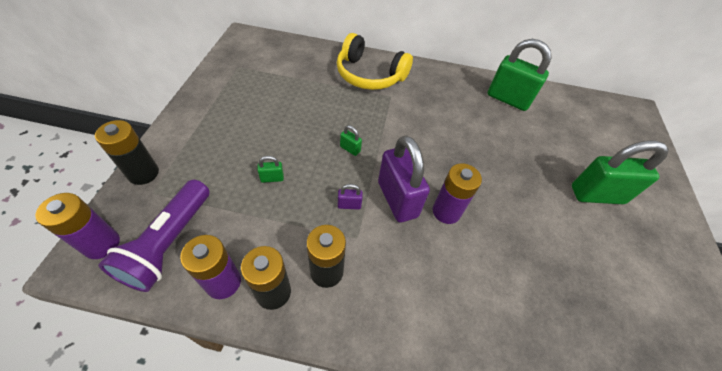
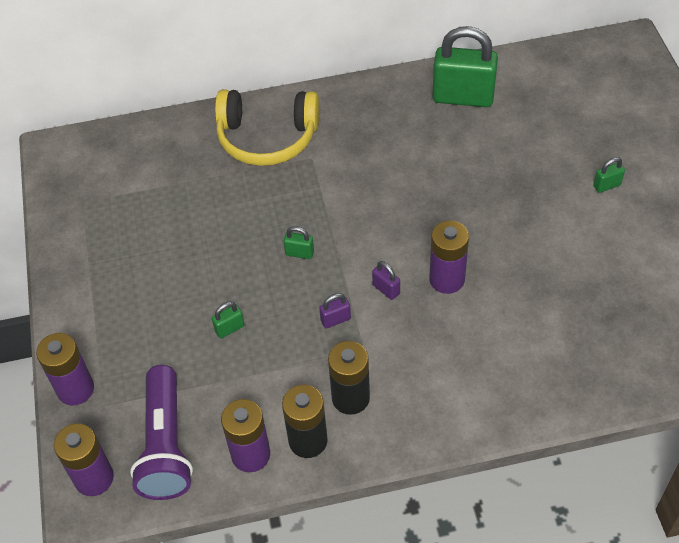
camera: 15 degrees left, 0 degrees up
black battery [95,120,159,185] -> purple battery [36,333,94,406]
purple padlock [378,135,430,223] -> purple padlock [372,261,400,300], size x0.42
green padlock [572,140,669,204] -> green padlock [593,157,625,193], size x0.42

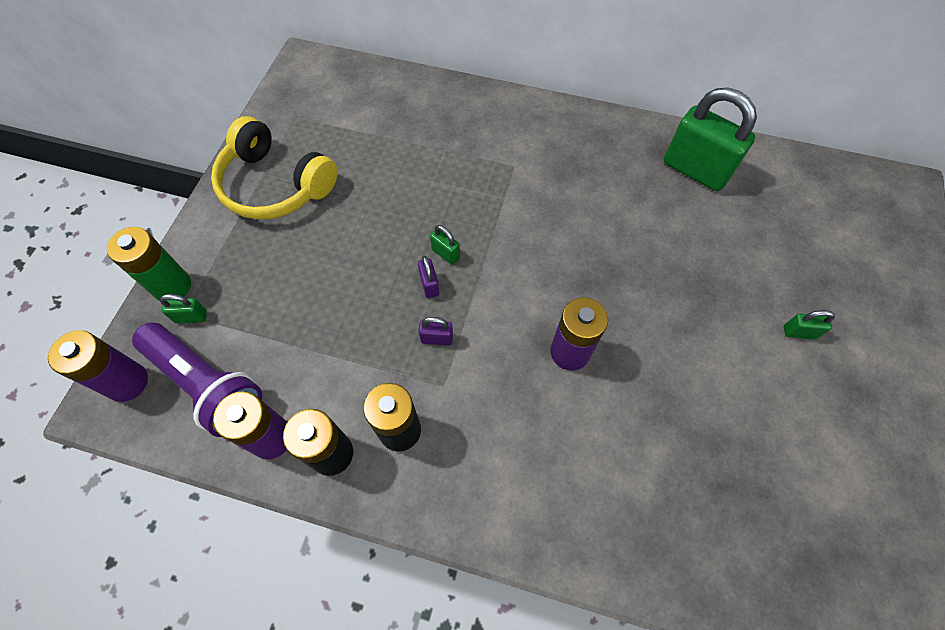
camera: 25 degrees right, 10 degrees up
purple battery [36,333,94,406] -> green battery [107,227,191,301]
purple flashlight [130,365,193,500] -> purple flashlight turned 75 degrees counterclockwise [132,323,262,437]
green padlock [212,302,245,338] -> green padlock moved to [160,294,207,324]
yellow headphones [215,89,319,166] -> yellow headphones moved to [211,116,338,220]
purple padlock [372,261,400,300] -> purple padlock moved to [418,256,439,298]

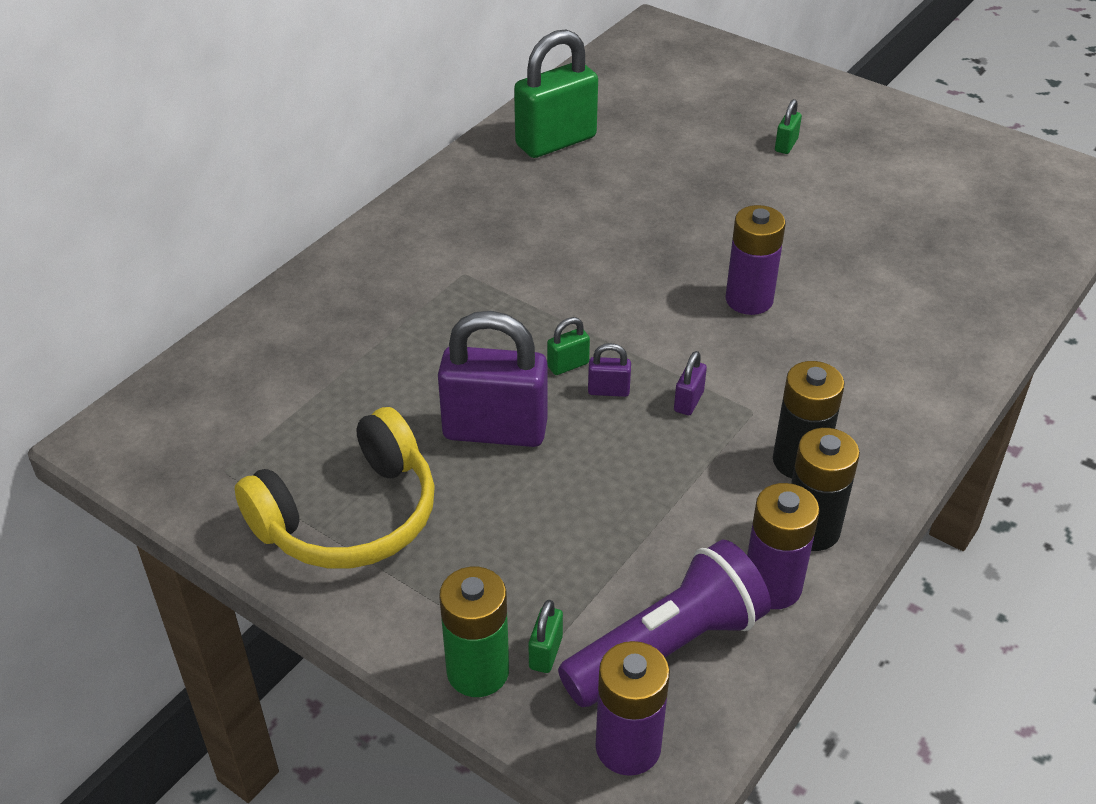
camera: 70 degrees left, 20 degrees down
none -> purple padlock [438,311,547,447]

